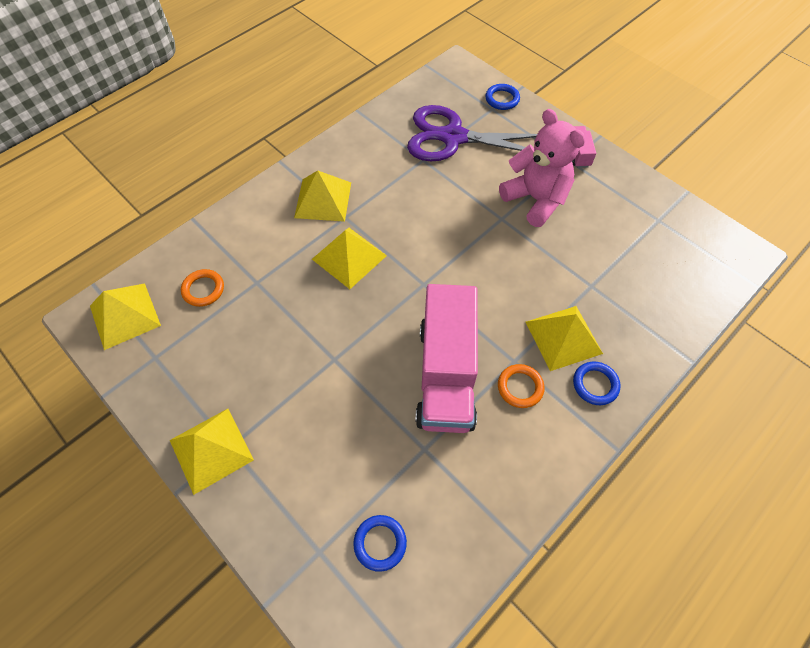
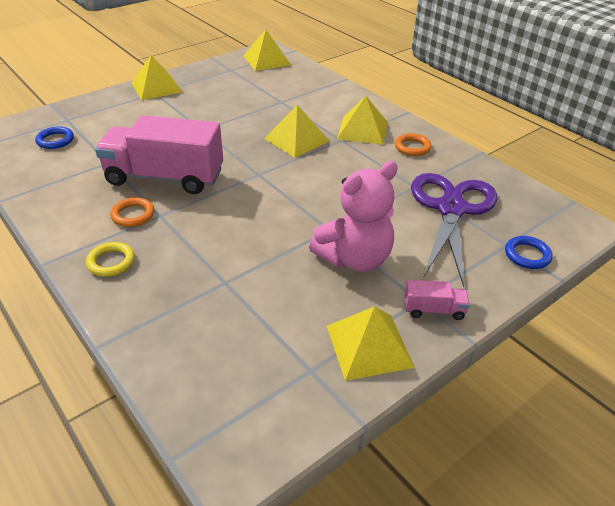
camera: 95 degrees right, 20 degrees down
orange ring [181,269,224,307] -> orange ring moved to [395,133,431,156]
yellow pyramid [526,306,603,371] -> yellow pyramid moved to [327,306,415,381]
blue ring [573,362,621,405] -> yellow ring [86,242,135,277]

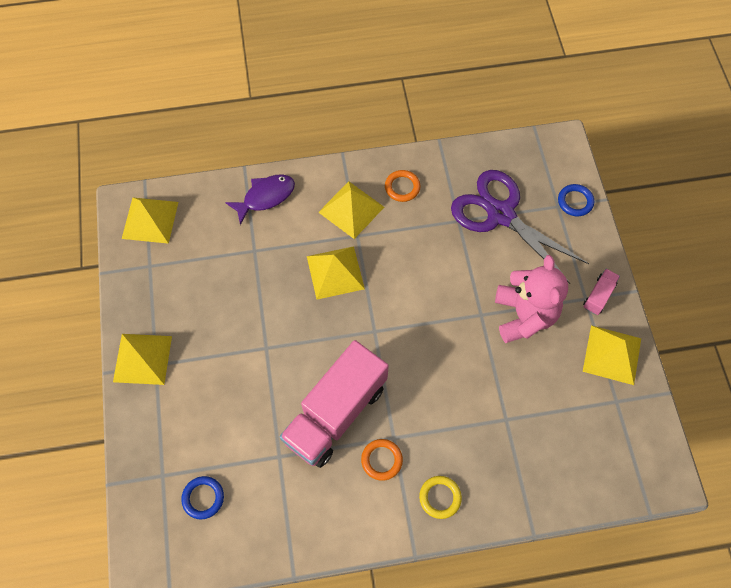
camera: 60 degrees left, 25 degrees up
none -> purple fish [225,174,295,225]

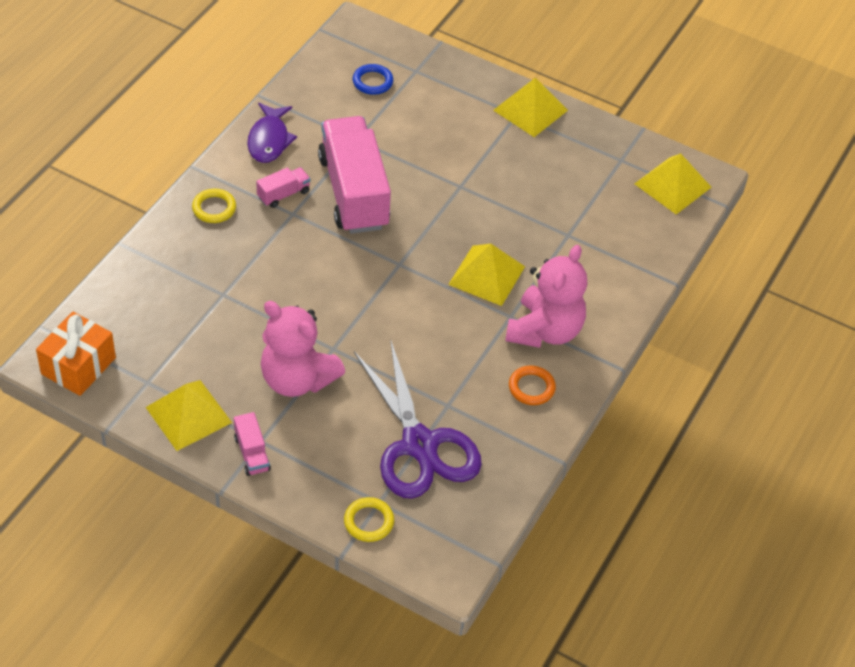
camera: 125 degrees right, 15 degrees down
purple fish [225,174,295,225] -> purple fish moved to [247,103,297,163]
yellow pyramid [318,181,384,239] -> pink teddy bear [505,245,587,348]
orange ring [361,439,403,481] -> pink truck [256,167,310,208]
purple scissors [451,170,589,284] -> purple scissors turned 75 degrees clockwise [354,339,482,499]
blue ring [558,184,594,216] -> yellow ring [344,497,394,542]
none -> orange gift [36,312,116,396]

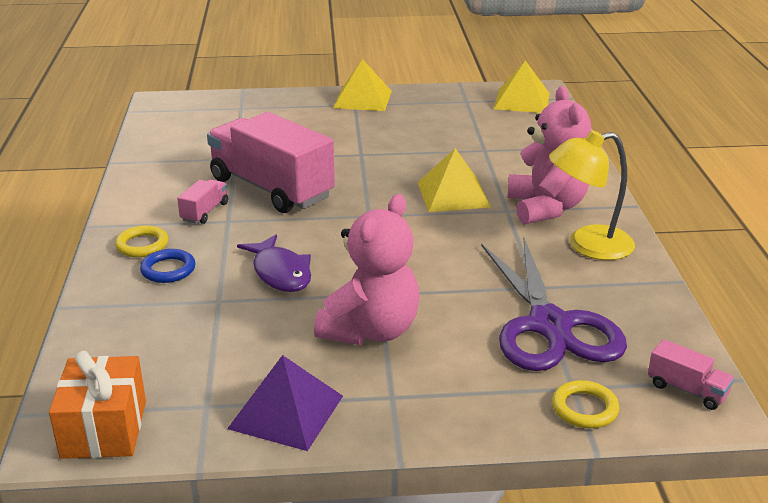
camera: 30 degrees left, 20 degrees down
yellow pyramid [146,380,232,451] -> purple pyramid [227,355,343,451]
pink truck [234,412,271,476] -> pink truck moved to [648,339,735,410]
purple fish [247,103,297,163] -> purple fish moved to [237,234,311,292]
pink teddy bear [261,301,345,397] -> pink teddy bear turned 60 degrees counterclockwise [314,194,420,345]
blue ring [353,64,393,95] -> blue ring moved to [140,249,196,283]
purple scissors [354,339,482,499] -> purple scissors turned 45 degrees clockwise [481,238,627,371]
orange ring [509,365,556,405] -> yellow lamp [549,130,635,260]

